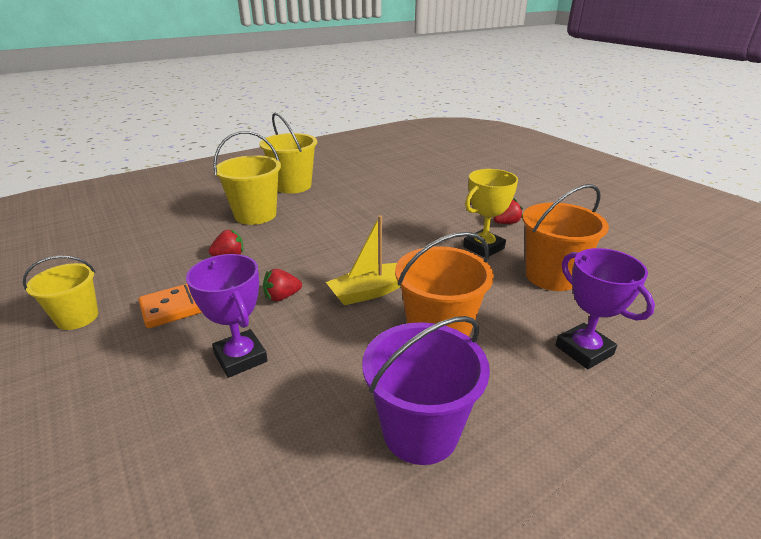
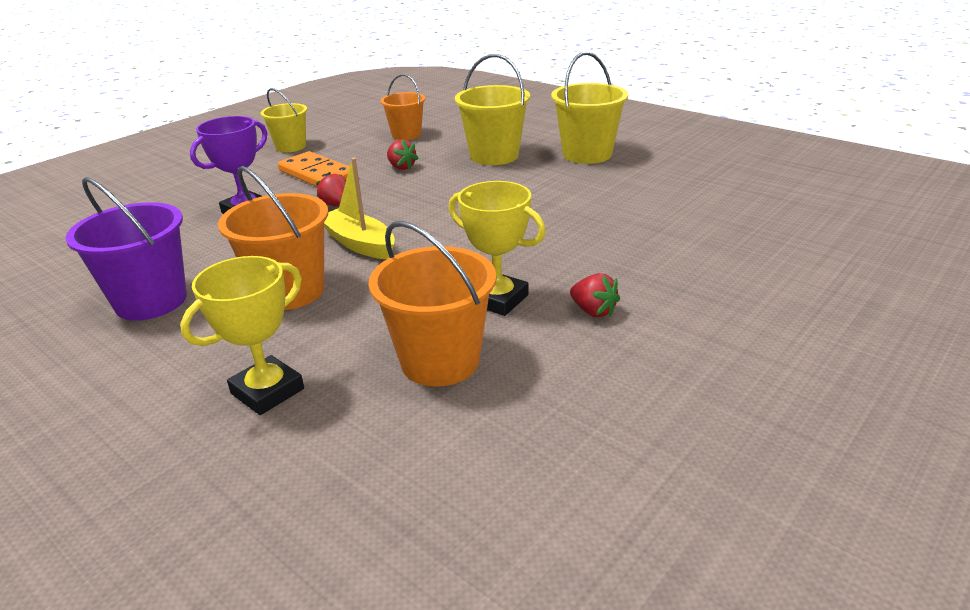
camera: 75 degrees right, 0 degrees up
purple trophy [555,248,655,369] -> yellow trophy [180,256,304,415]
none -> orange bucket [380,74,425,140]

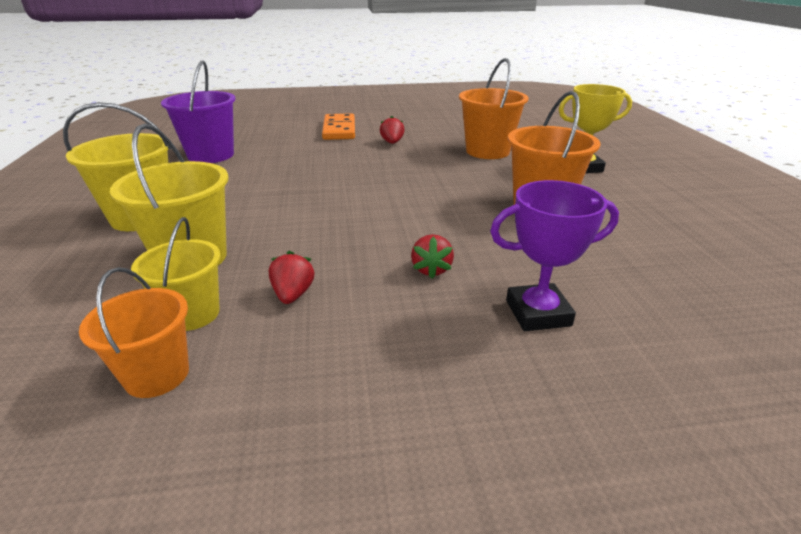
camera: 140 degrees left, 0 degrees up
purple bucket [65,177,187,320] -> purple bucket moved to [161,60,236,163]
yellow bucket [261,88,307,152] -> yellow bucket moved to [131,217,221,331]
orange domino [278,151,350,187] -> orange domino moved to [322,113,355,140]
yellow boat [324,158,395,259] -> none
yellow trophy [449,181,546,316] -> none

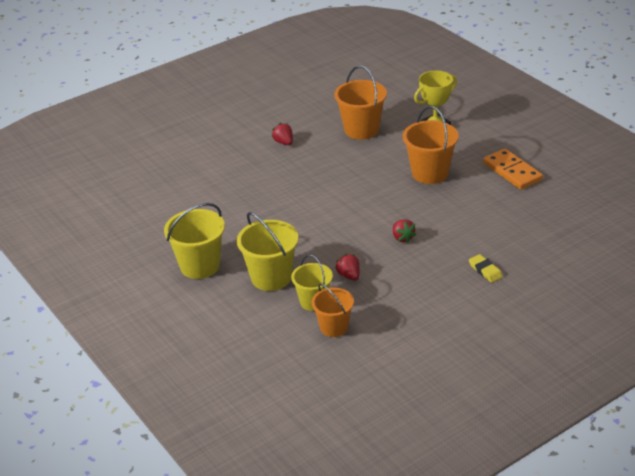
camera: 25 degrees left, 5 degrees up
purple bucket [161,60,236,163] -> none
orange domino [322,113,355,140] -> orange domino moved to [483,149,543,190]
purple trophy [490,180,619,331] -> none
none -> yellow eraser [469,254,503,283]

